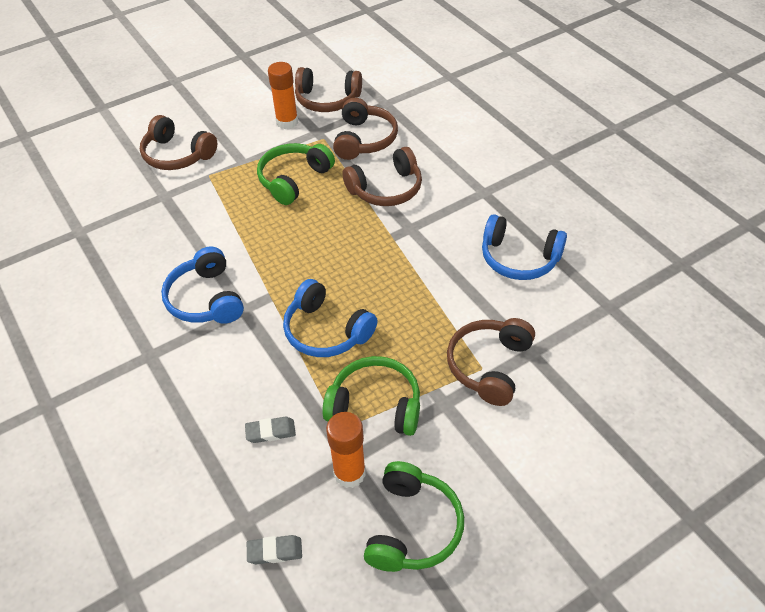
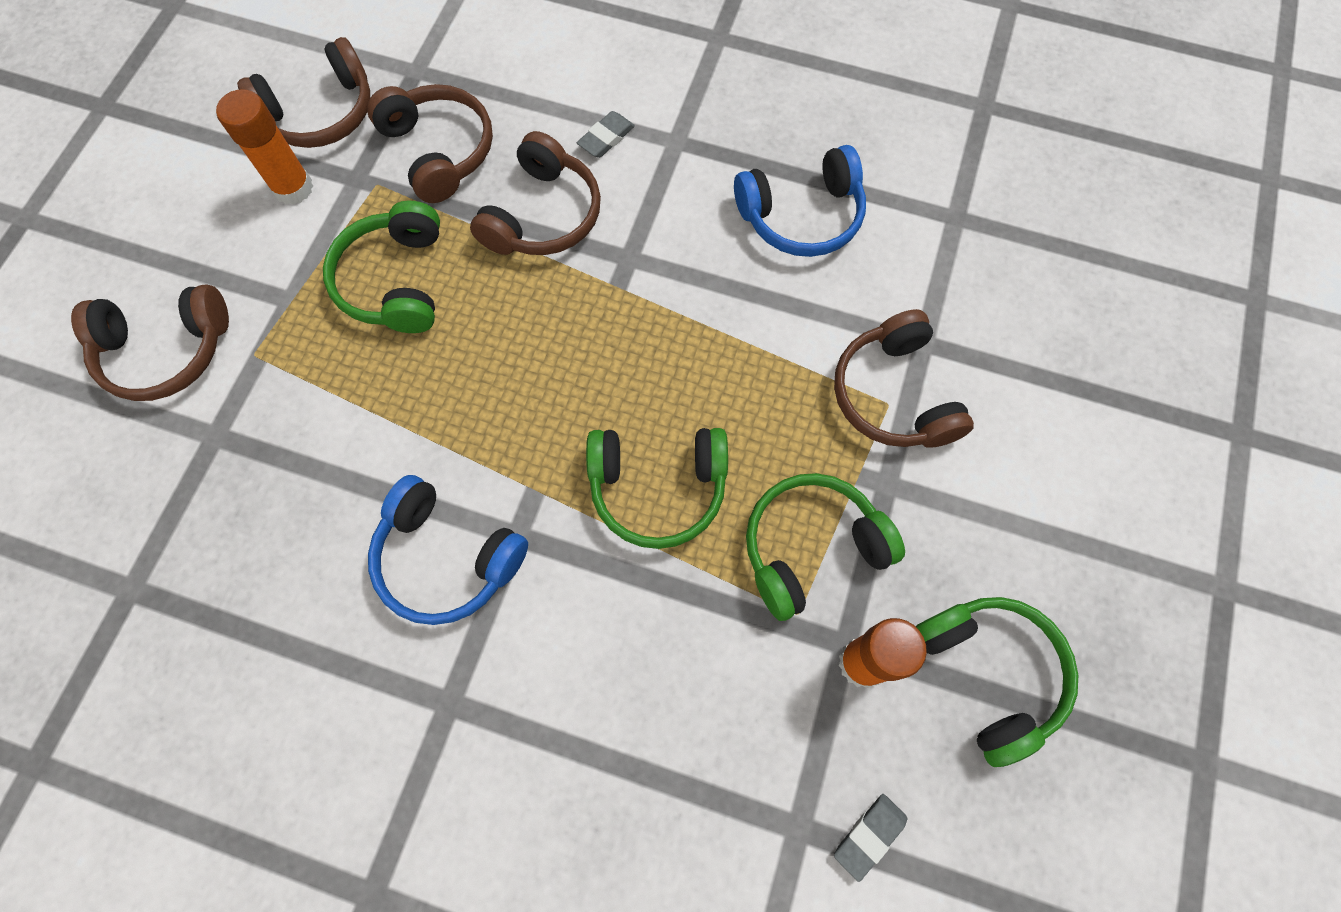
camera: 40 degrees left, 20 degrees up
grey eraser [245,417,296,443] -> grey eraser moved to [577,111,635,158]
blue headphones [283,279,378,357] -> green headphones [586,428,728,549]

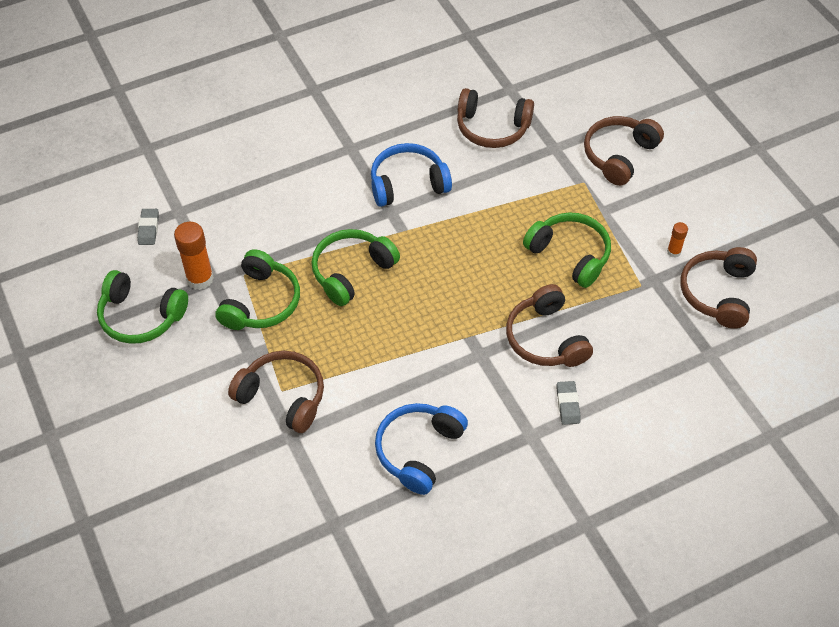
camera: 135 degrees right, 15 degrees down
orange glue stick [216,89,313,205] -> orange glue stick [667,222,688,258], size x0.53
brown headphones [367,84,493,203] -> brown headphones moved to [457,88,534,148]

